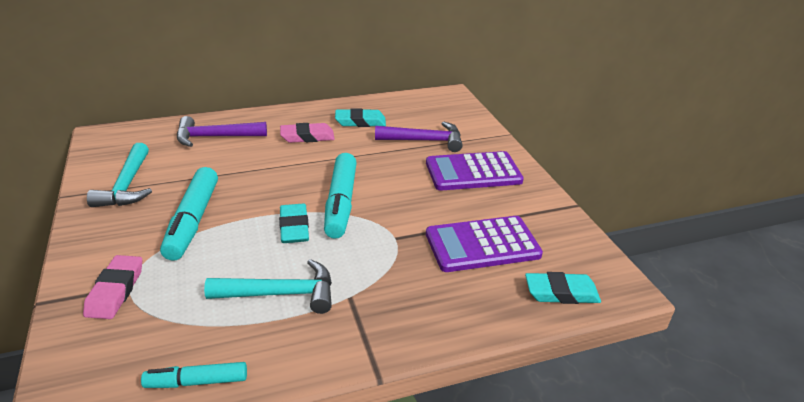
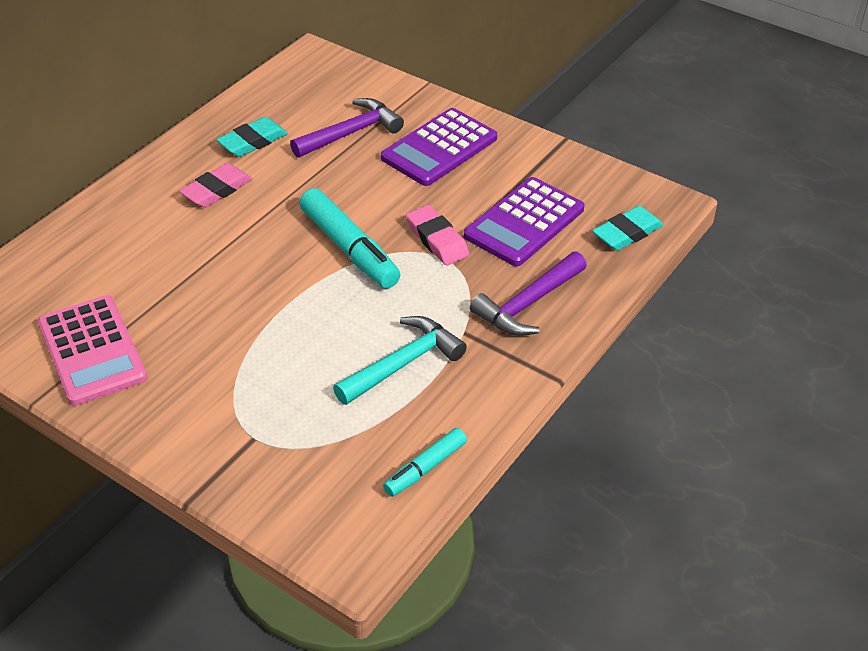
camera: 35 degrees left, 10 degrees up
pink eraser [83,255,142,319] -> pink eraser moved to [406,205,469,265]
turquoise hammer [87,143,152,207] -> pink calculator [38,295,147,406]
turquoise marker [160,167,218,261] -> none
purple hammer [177,116,267,147] -> purple hammer moved to [470,251,587,336]
turquoise eraser [279,204,309,243] -> none

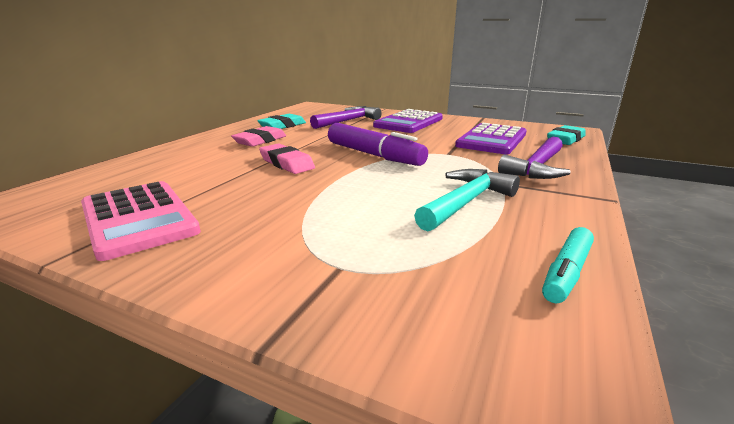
camera: 10 degrees left, 20 degrees down
turquoise marker [300,188,401,289] -> purple marker [328,123,428,166]
pink eraser [406,205,469,265] -> pink eraser moved to [259,143,315,174]

